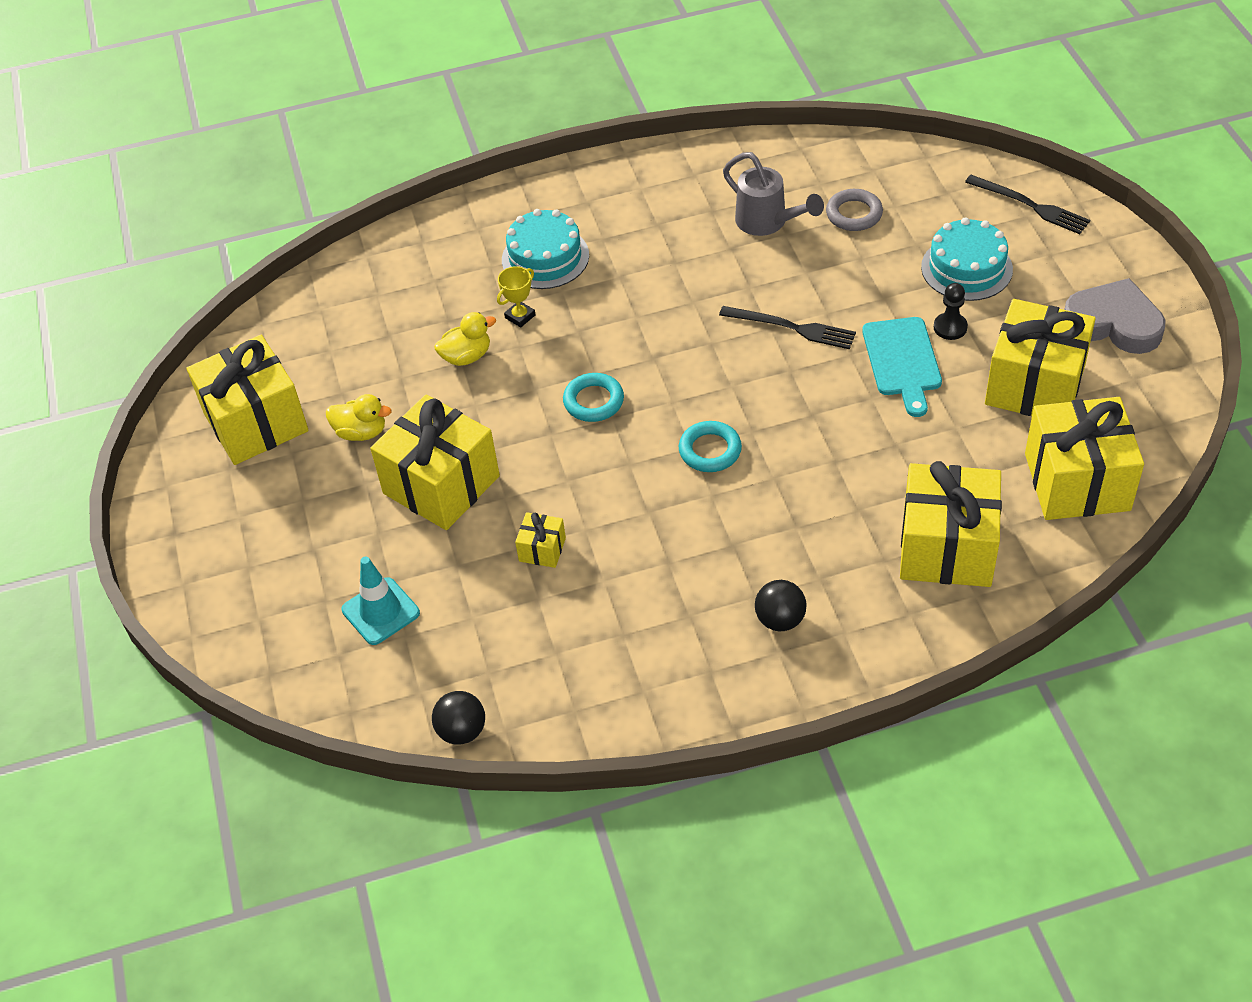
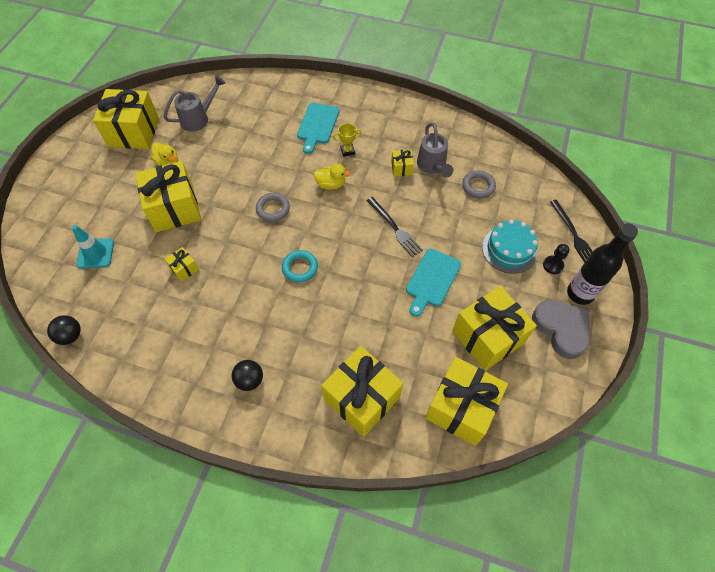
camera: 30 degrees right, 10 degrees up
yellow duck [434,312,496,366] -> yellow duck moved to [313,164,351,190]
yellow trophy [497,266,536,328] -> yellow trophy moved to [333,123,362,157]
turquoise cake [502,209,589,289] -> turquoise cutting board [297,103,339,154]
turquoise ring [563,373,624,422] -> grey ring [256,193,290,222]
black pawn [934,283,968,340] -> black pawn moved to [543,244,569,274]
none -> grey watering can [163,76,226,132]
none -> yellow gift [391,150,414,177]
none -> black bottle [567,223,638,305]

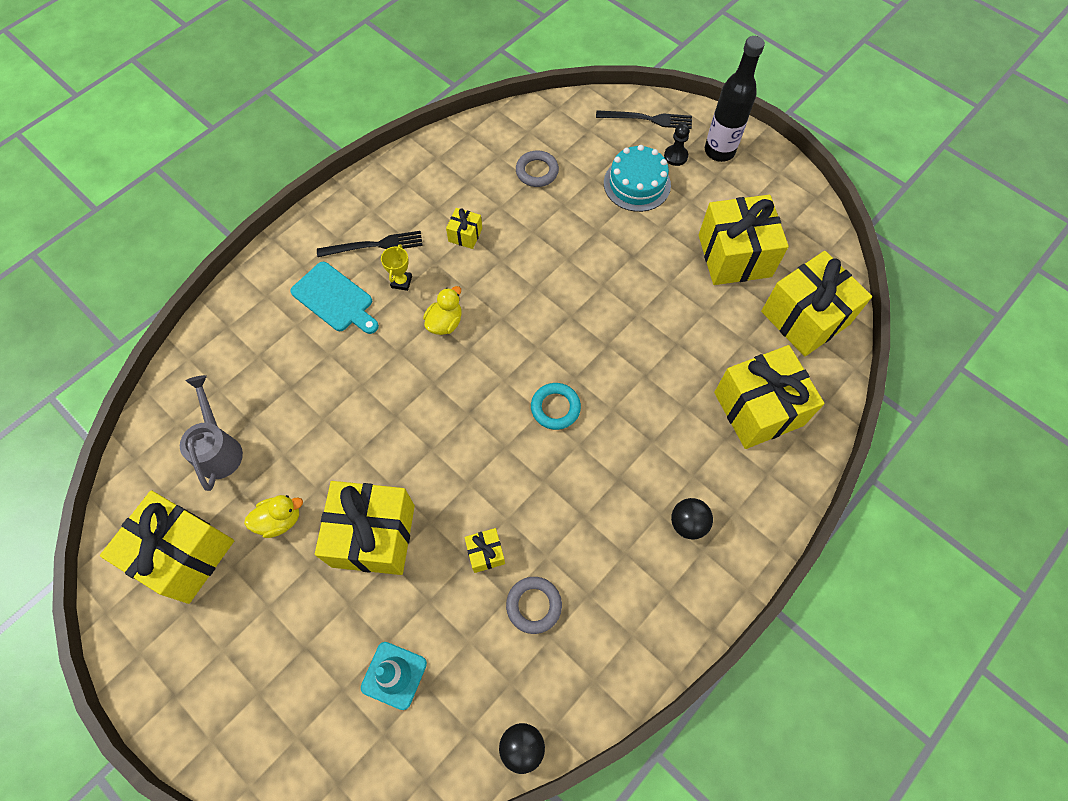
camera: 65 degrees left, 5 degrees up
grey ring [256,193,290,222] -> grey ring moved to [506,577,562,634]
black fork [367,197,423,257] -> black fork moved to [317,231,423,257]
turquoise cutting board [406,248,461,317] -> none
grey watering can [417,123,453,177] -> none
grey heart [532,300,590,359] -> none

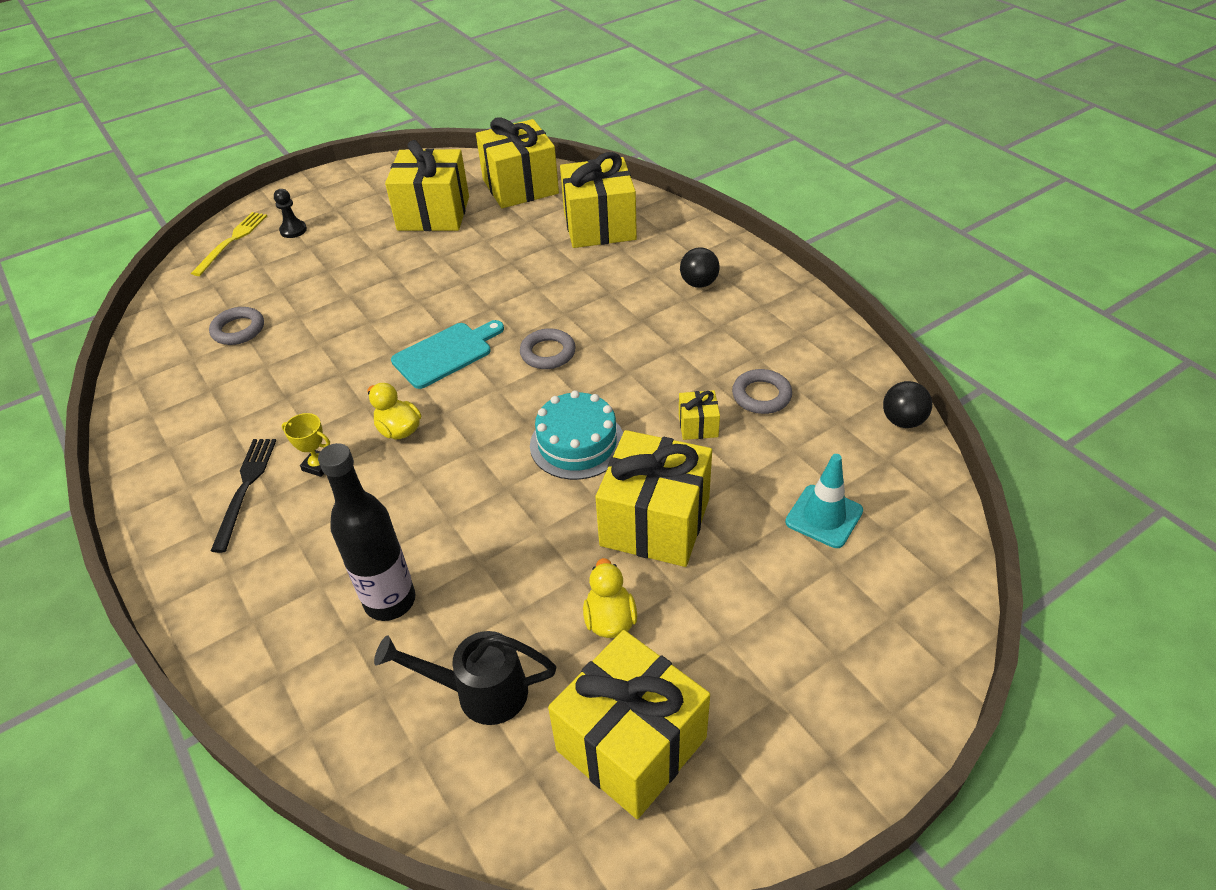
camera: 75 degrees left, 20 degrees down
grey watering can [180,375,243,491] -> black watering can [374,631,556,725]
turquoise cutting board [290,262,379,334] -> turquoise cutting board moved to [391,320,504,389]
yellow gift [446,208,482,249] -> none
turquoise ring [531,383,581,430] -> grey ring [520,328,576,369]
black fork [596,110,692,129] -> yellow fork [191,212,267,276]
turquoise cake [604,145,671,212] -> turquoise cake moved to [530,390,623,480]
black bottle [705,36,765,162] -> black bottle moved to [318,443,416,621]

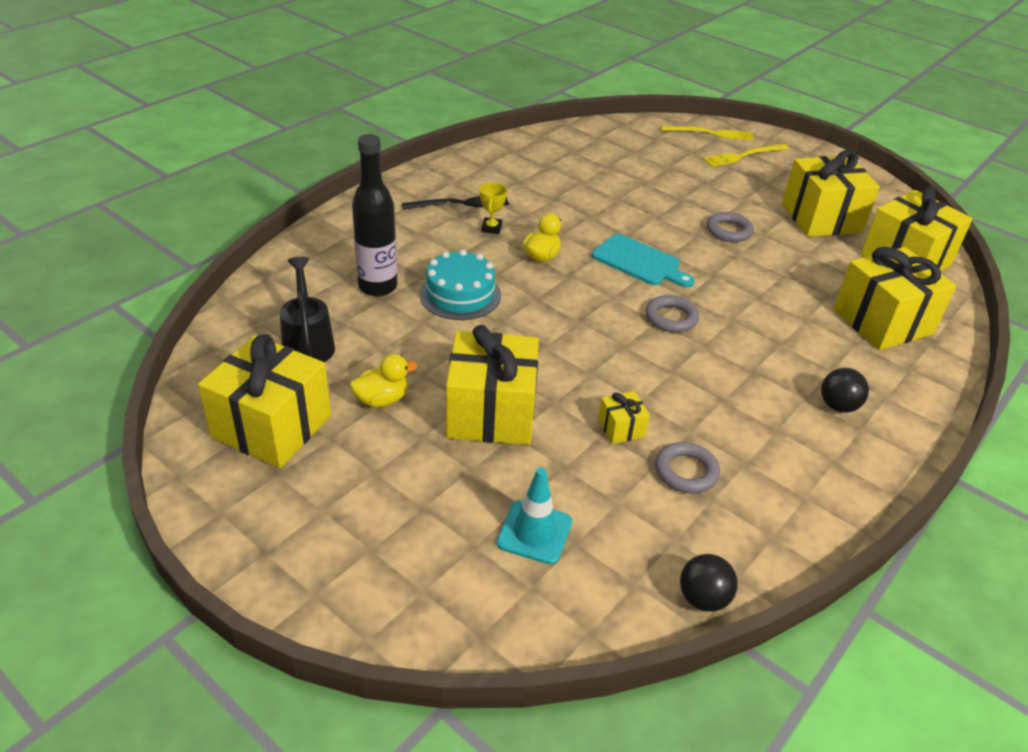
camera: 70 degrees right, 5 degrees down
grey ring [209,307,264,345] -> grey ring moved to [707,212,754,242]
black pawn [274,189,307,238] -> yellow fork [704,144,789,167]
turquoise cake [530,390,623,480] -> turquoise cake moved to [419,249,501,320]

